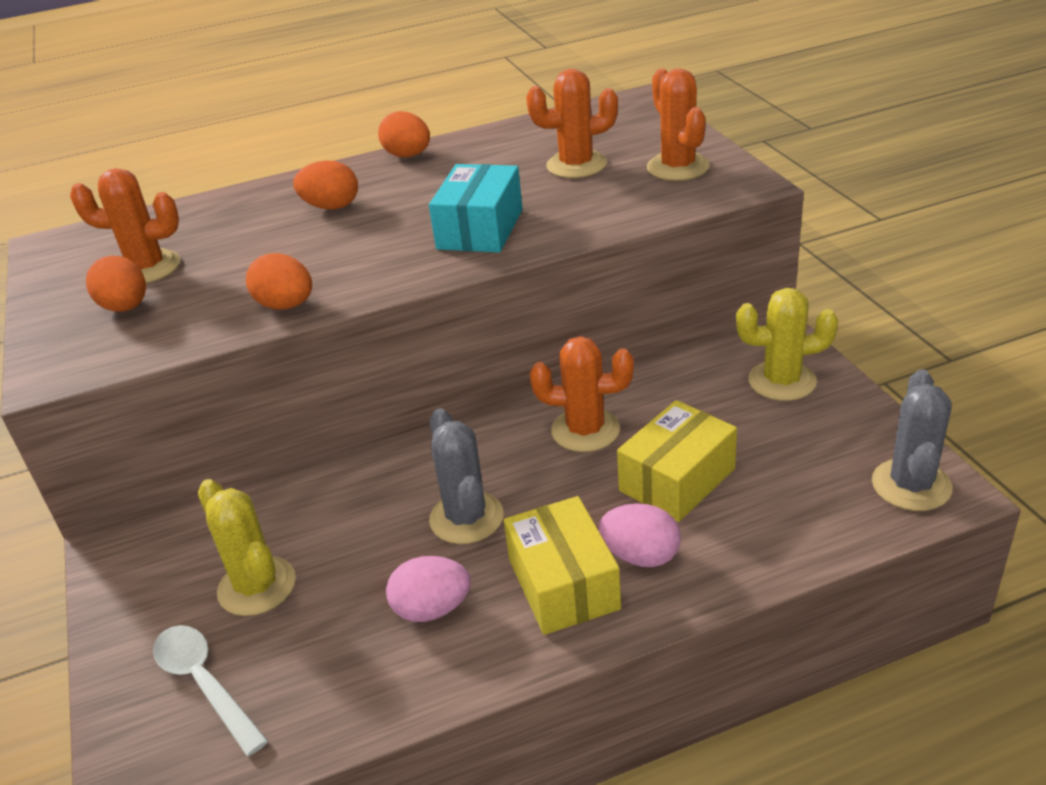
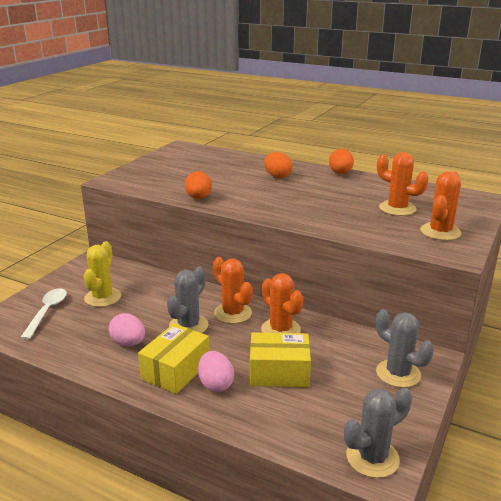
camera: 45 degrees right, 10 degrees down
orange cactus [70,168,180,284] -> orange cactus moved to [213,257,253,324]
orange egg [86,256,146,312] -> none
turquoise box [429,164,523,253] -> none
yellow cactus [736,288,838,401] -> grey cactus [376,309,434,388]

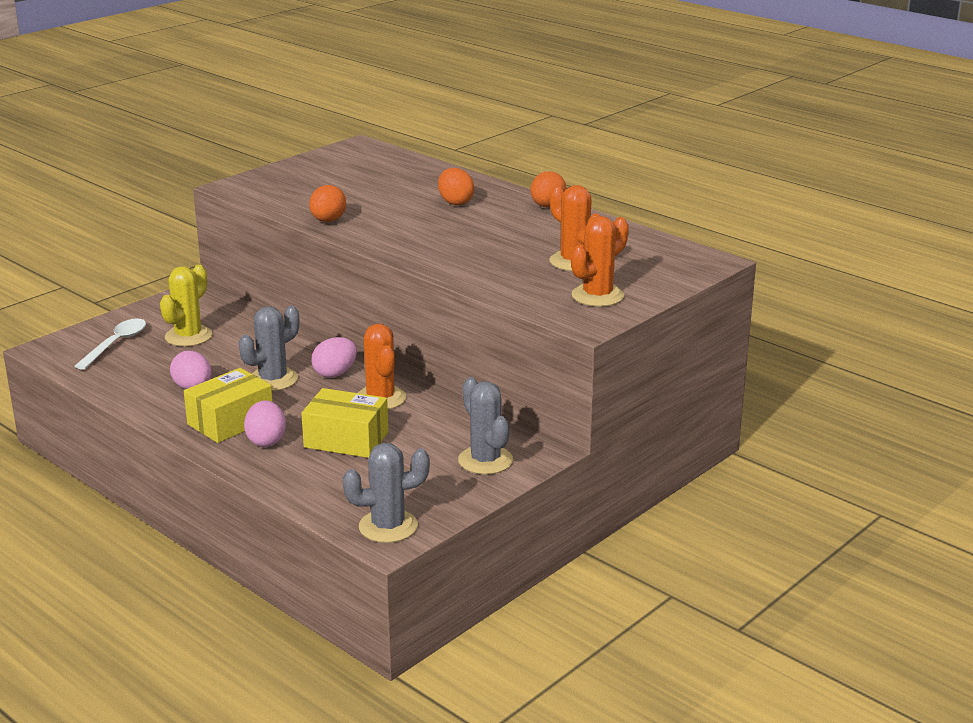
camera: 15 degrees right, 0 degrees up
orange cactus [213,257,253,324] -> pink egg [311,337,357,378]

